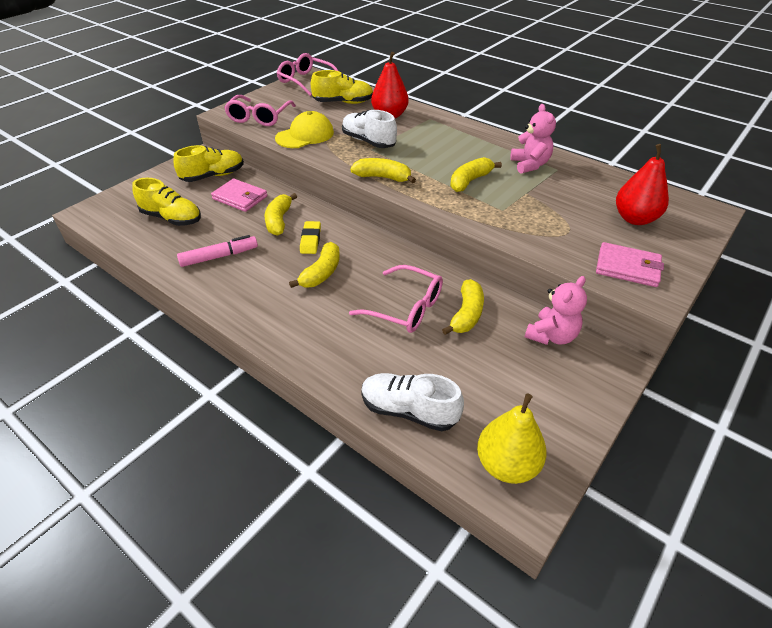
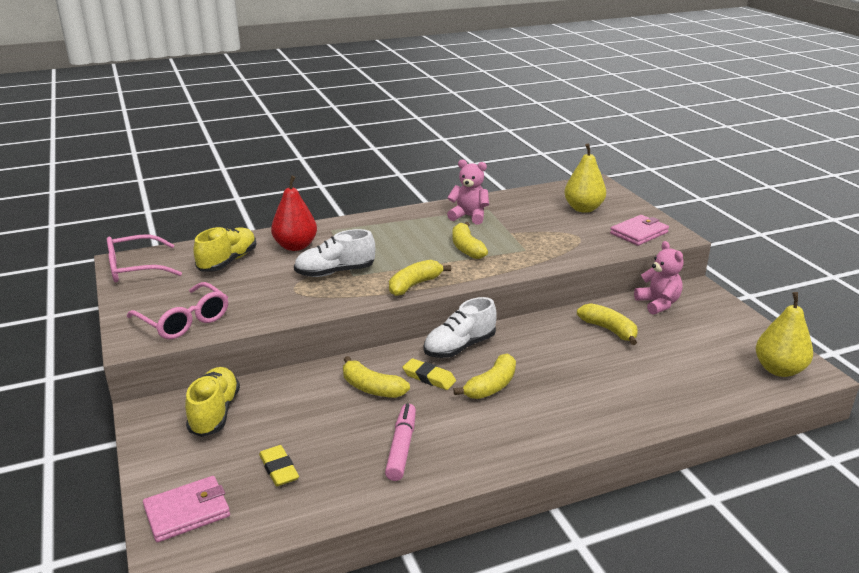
camera: 60 degrees left, 15 degrees down
yellow shoe [132,178,201,226] -> yellow eraser [259,445,299,486]
pink wallet [211,179,268,212] -> pink wallet moved to [143,476,230,543]
yellow cap [275,111,334,148] -> none
yellow banana [289,242,340,288] -> yellow banana turned 75 degrees clockwise [453,354,516,399]
pink glasses [349,265,443,333] -> none
white shoe [361,373,464,432] -> white shoe moved to [423,297,497,358]
red pear [616,144,669,225] -> yellow pear [564,144,606,213]

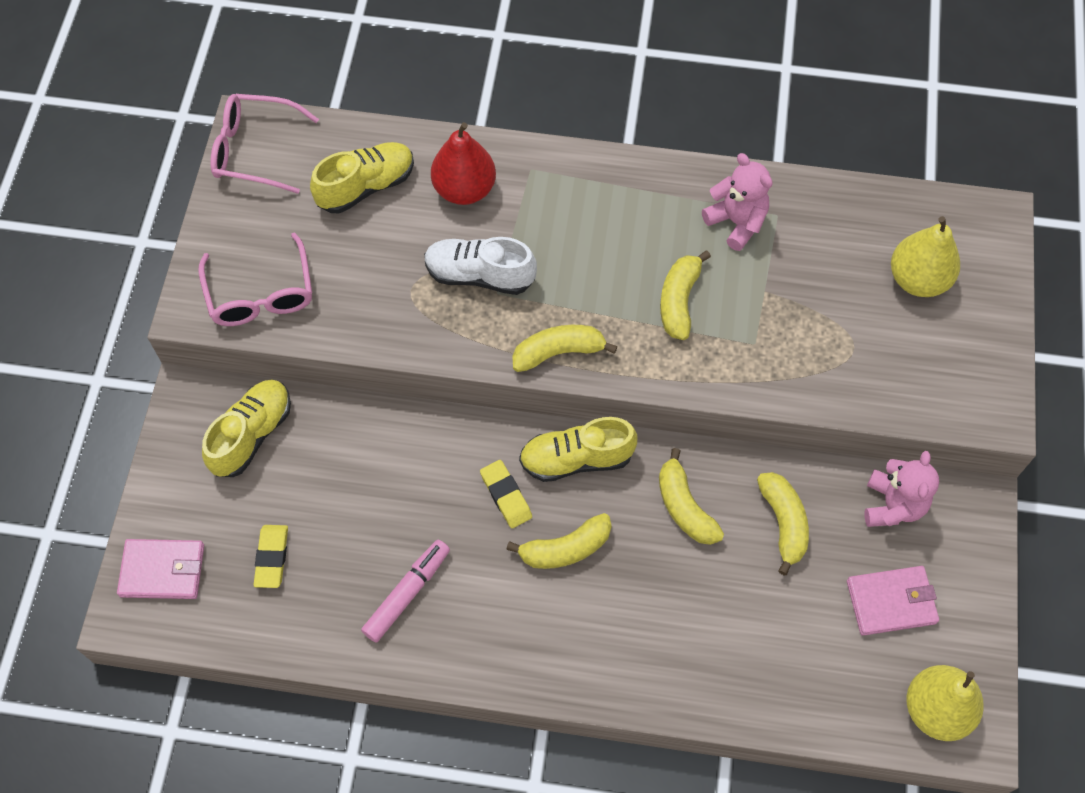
camera: 30 degrees right, 35 degrees up
yellow banana [343,356,410,398] -> yellow banana moved to [659,448,724,545]
white shoe [423,297,497,358] -> yellow shoe [519,417,638,482]
pink wallet [610,215,669,246] -> pink wallet moved to [847,566,939,636]

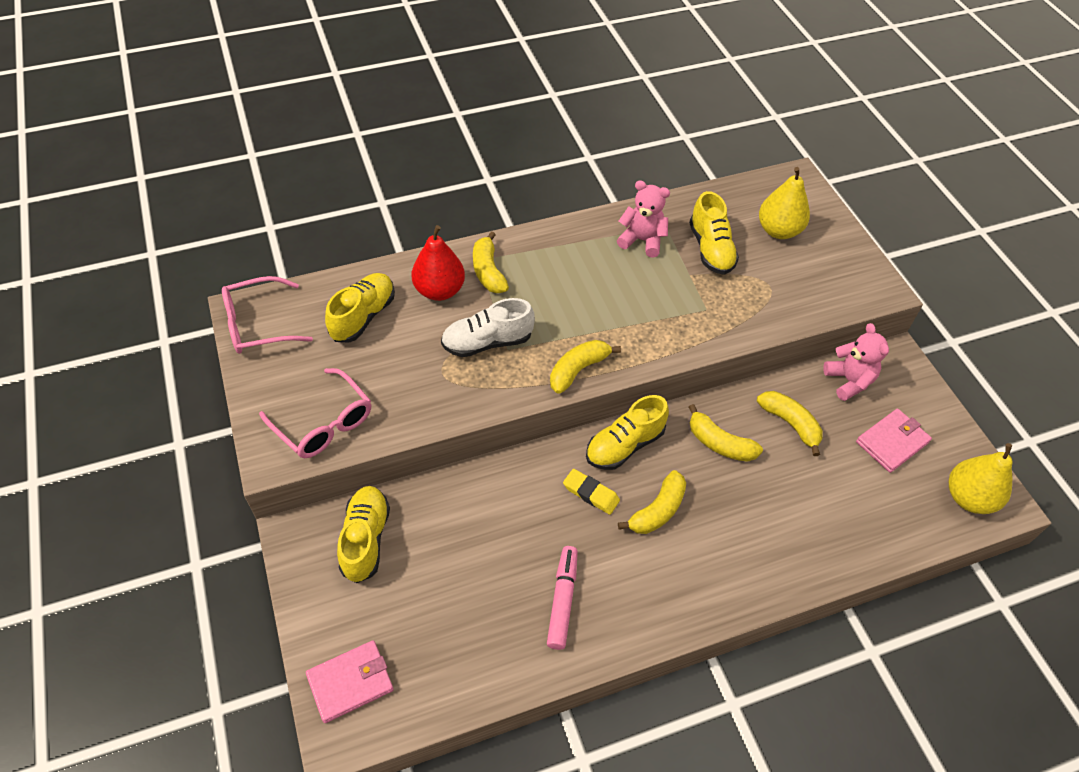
camera: 30 degrees left, 10 degrees down
yellow eraser [254,525,288,588] -> none
yellow banana [660,251,711,340] -> yellow banana moved to [473,231,509,293]
none -> yellow shoe [689,191,739,275]

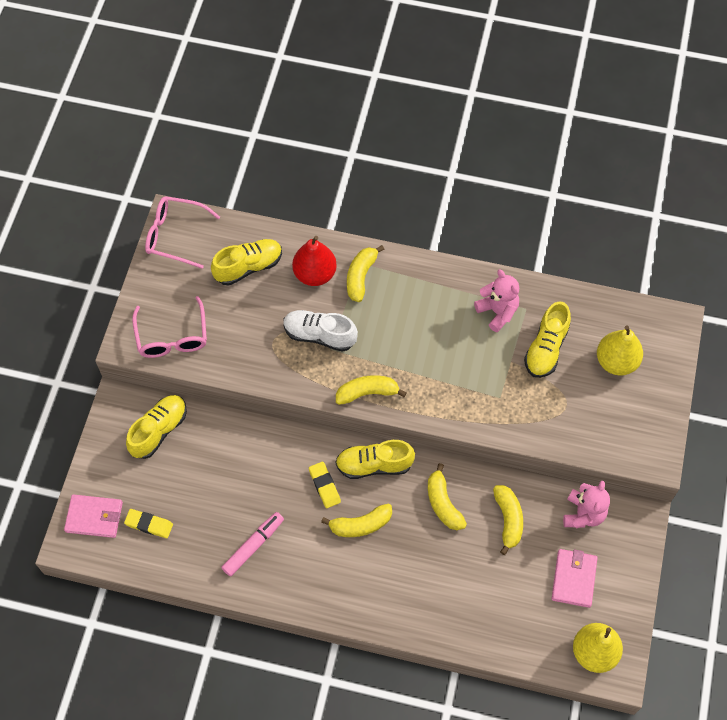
camera: 35 degrees right, 10 degrees up
pink wallet [856,409,932,473] -> pink wallet turned 75 degrees counterclockwise [551,549,598,608]
none -> yellow eraser [124,509,173,538]

